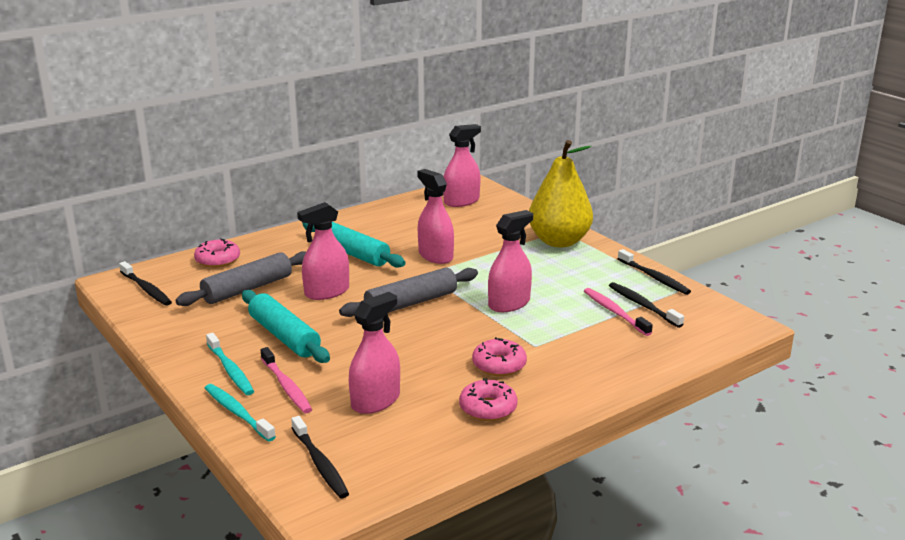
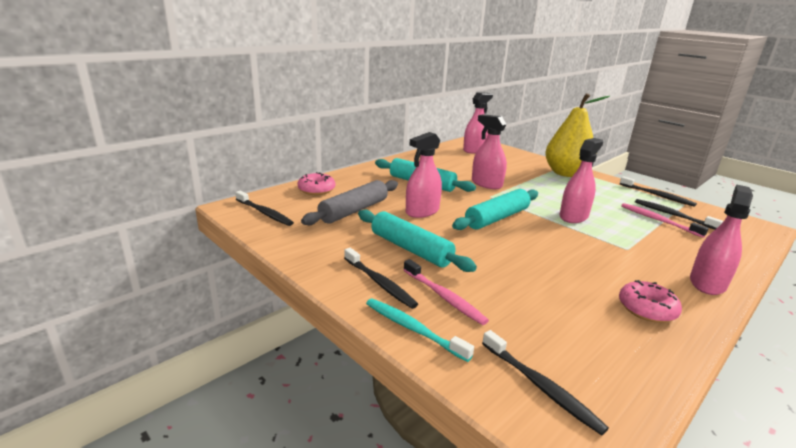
camera: 10 degrees left, 0 degrees up
turquoise toothbrush [206,333,254,395] -> black toothbrush [344,248,418,309]
grey rolling pin [339,268,478,317] -> turquoise rolling pin [452,189,538,230]
pink spray bottle [349,292,400,414] -> pink spray bottle moved to [690,184,753,295]
pink donut [472,337,527,376] -> none

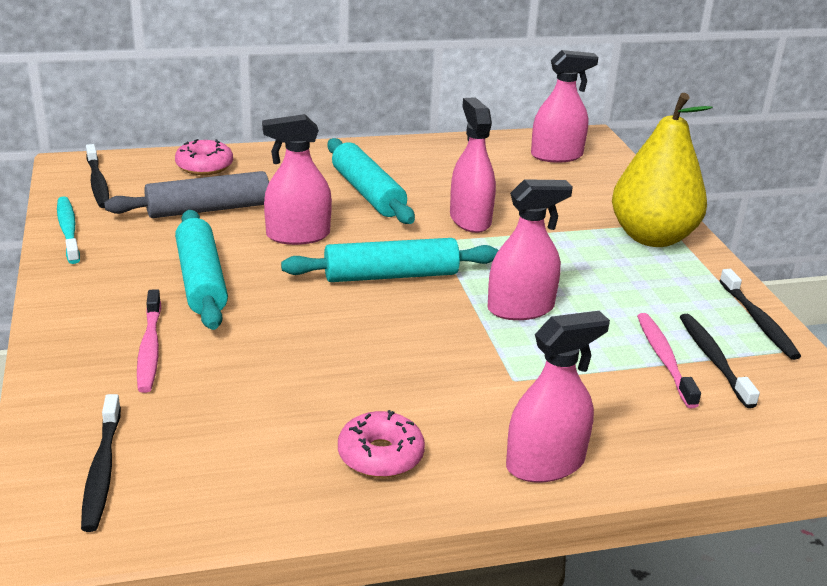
camera: 30 degrees right, 5 degrees up
black toothbrush [344,248,418,309] -> none
turquoise toothbrush [366,298,474,362] -> turquoise toothbrush moved to [57,196,80,264]

